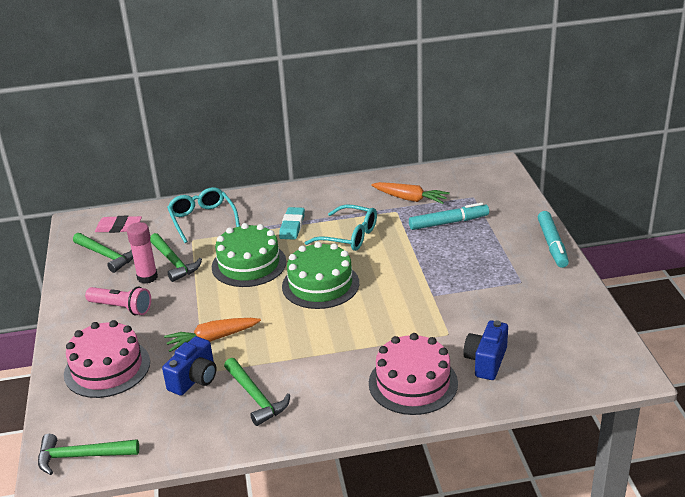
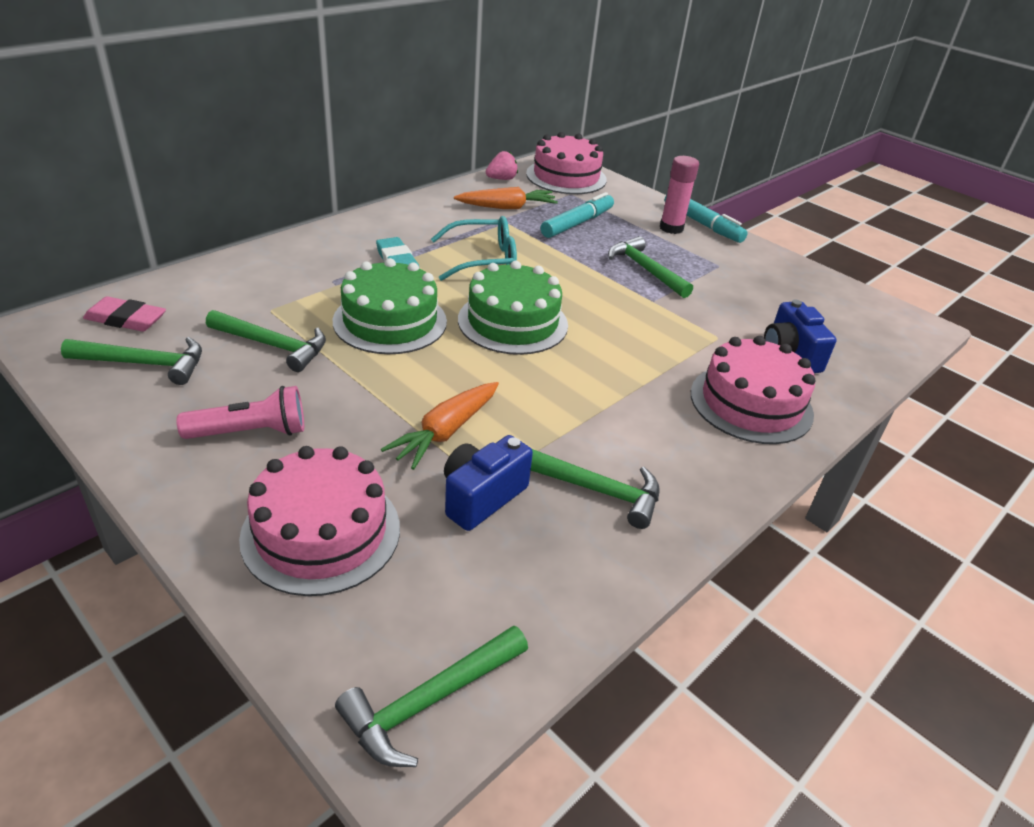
camera: 40 degrees left, 5 degrees up
pink eraser [95,216,142,233] -> pink eraser turned 45 degrees clockwise [83,296,166,332]
pink glue stick [127,222,158,284] -> pink glue stick moved to [660,156,699,234]
blue camera [162,336,217,396] -> blue camera turned 135 degrees counterclockwise [444,435,533,531]
turquoise glasses [167,187,240,243] -> none
none -> pink strawberry [486,151,518,180]
none -> pink cake [526,132,607,194]
none -> green hammer [608,236,693,298]

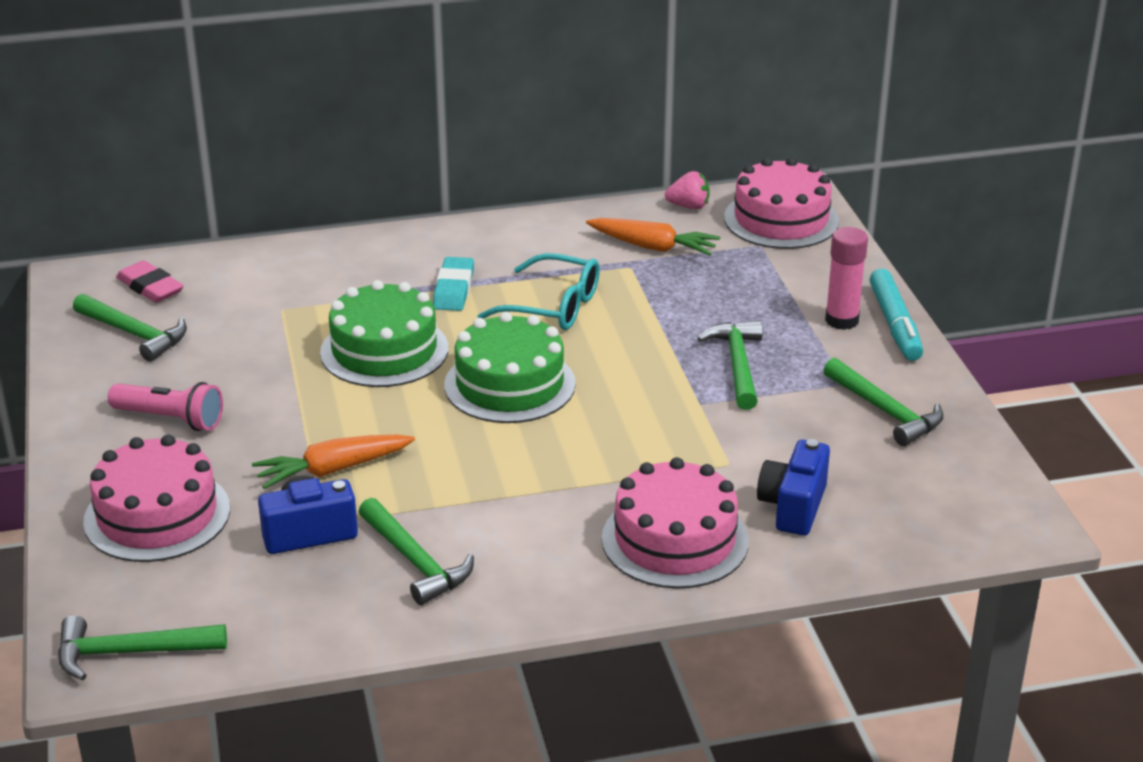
camera: 35 degrees right, 5 degrees down
green hammer [206,310,326,372] -> green hammer moved to [823,358,944,446]
turquoise marker [540,192,614,238] -> none

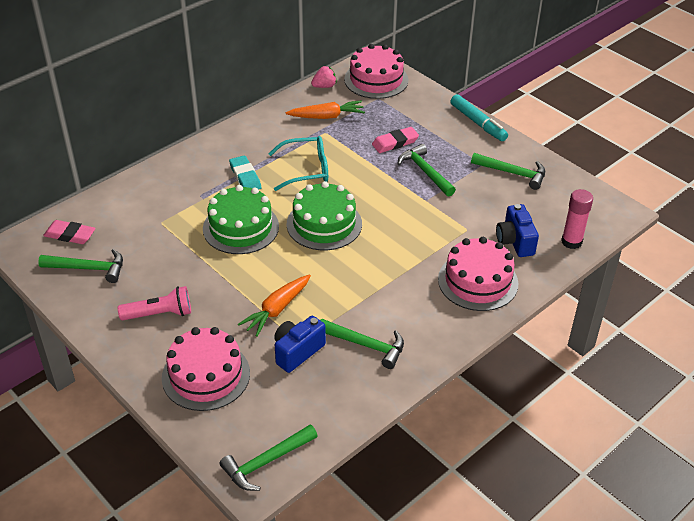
camera: 30 degrees left, 10 degrees up
pink glue stick [825,227,868,330] -> pink glue stick moved to [561,189,593,249]
none -> pink eraser [372,127,419,153]

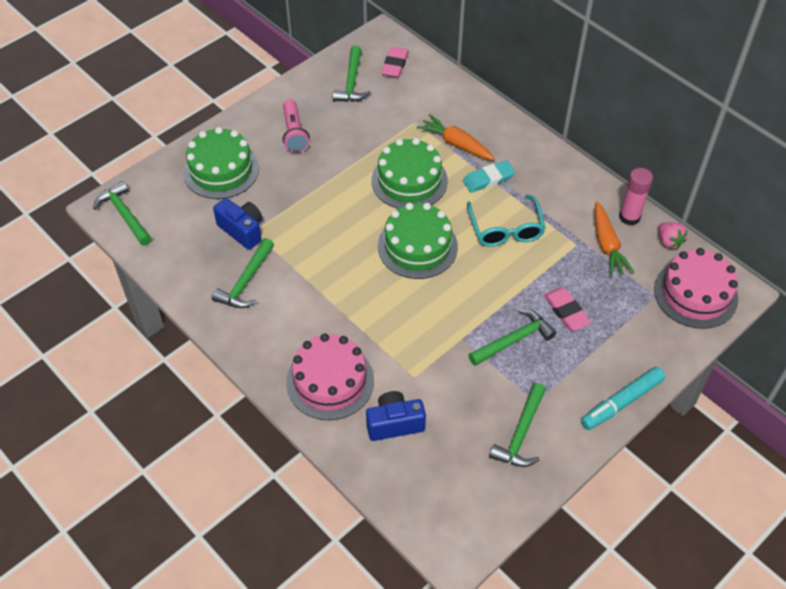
camera: 90 degrees right, 10 degrees up
pink cake [162,327,250,411] -> green cake [183,127,259,199]
orange carrot [238,275,311,337] -> orange carrot moved to [417,114,495,160]
pink glue stick [561,189,593,249] -> pink glue stick moved to [619,168,653,226]

